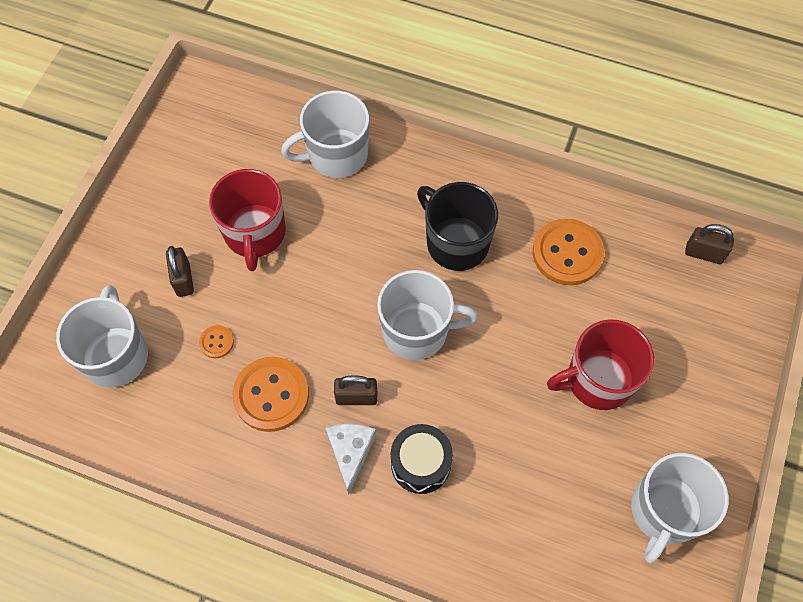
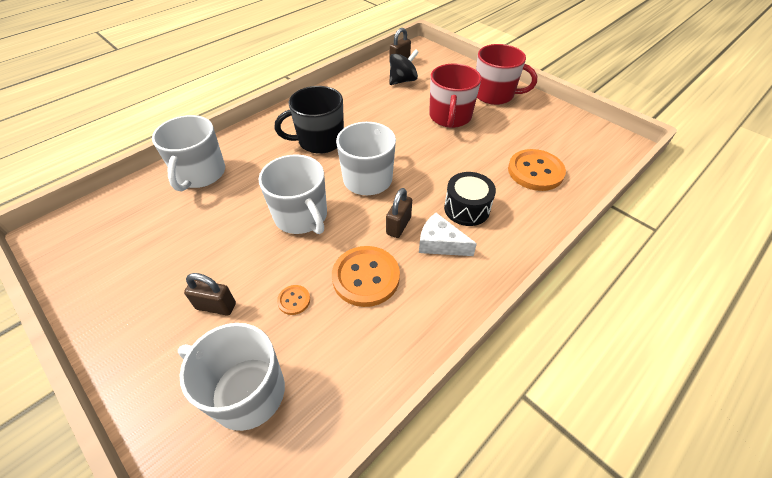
camera: 65 degrees left, 15 degrees down
red mug [209,169,286,271] -> red mug moved to [476,44,537,105]
orange button [533,219,605,285] -> orange button moved to [508,149,566,191]
white mug [631,453,729,564] -> white mug moved to [258,154,327,234]
none -> black spinning top [389,49,419,85]

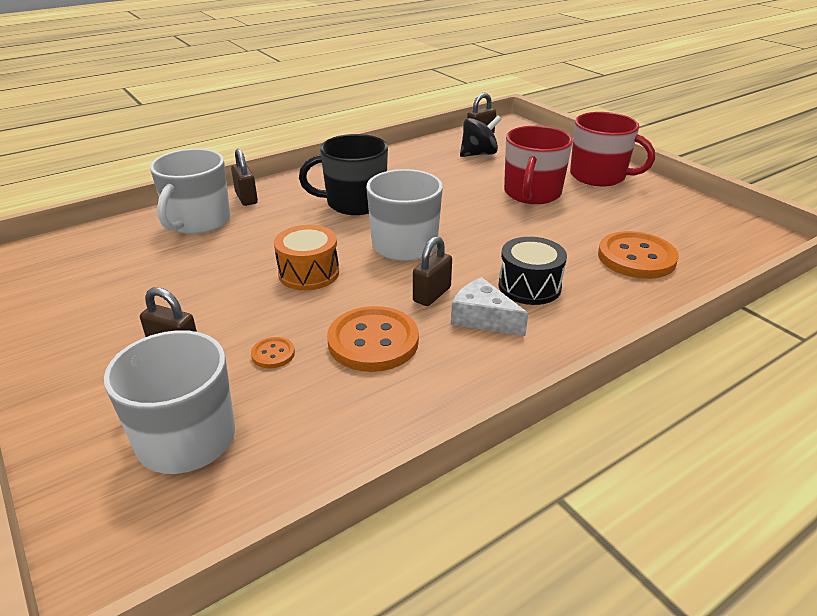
camera: 10 degrees right, 15 degrees down
white mug [258,154,327,234] -> orange drum [274,225,339,290]
none -> brown padlock [231,149,258,206]

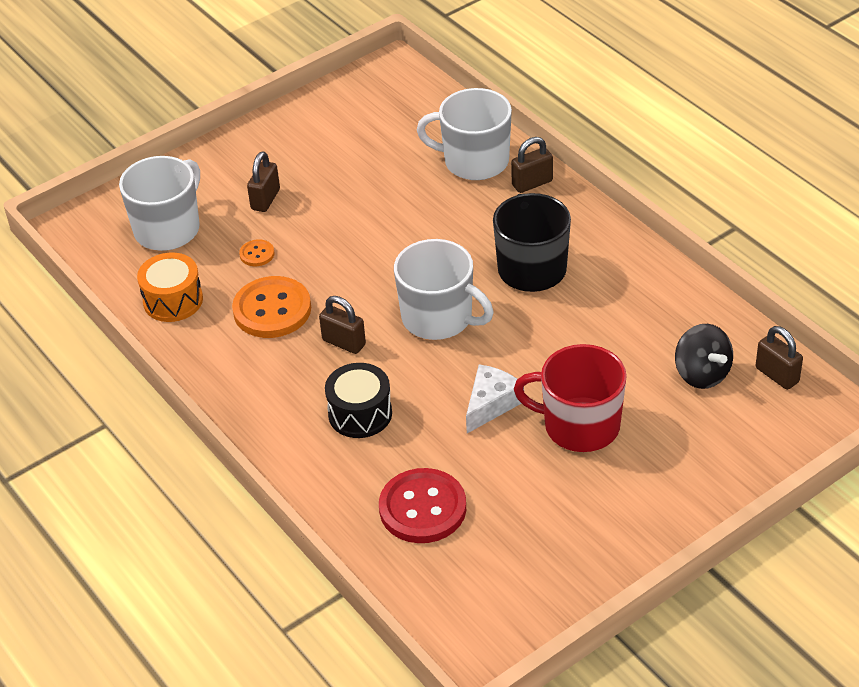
camera: 90 degrees right, 10 degrees up
orange drum [274,225,339,290] -> orange drum moved to [137,253,203,322]
white cheese [451,277,528,336] -> white cheese moved to [466,364,524,433]
red mug [570,112,655,186] -> none
orange button [598,231,679,279] -> red button [379,468,466,543]

